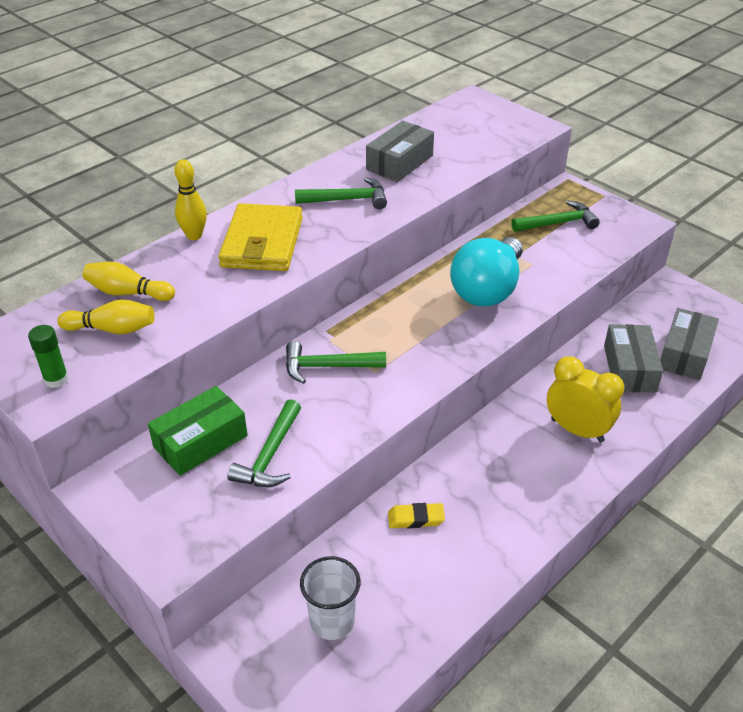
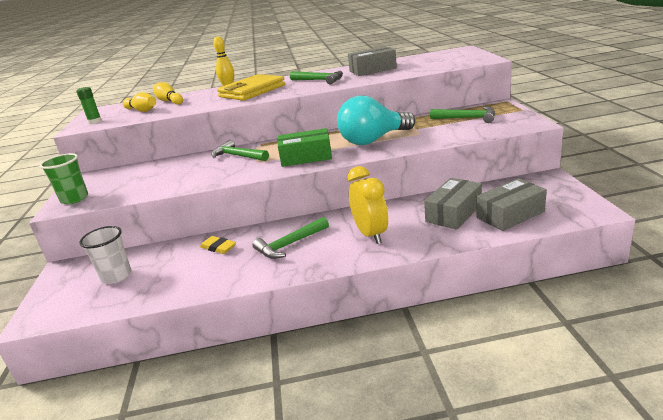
camera: 40 degrees right, 15 degrees down
green box [148,386,247,476] -> green box moved to [278,128,332,167]
green hammer [227,399,301,487] -> green hammer moved to [253,217,329,259]
none -> green cup [40,153,88,204]

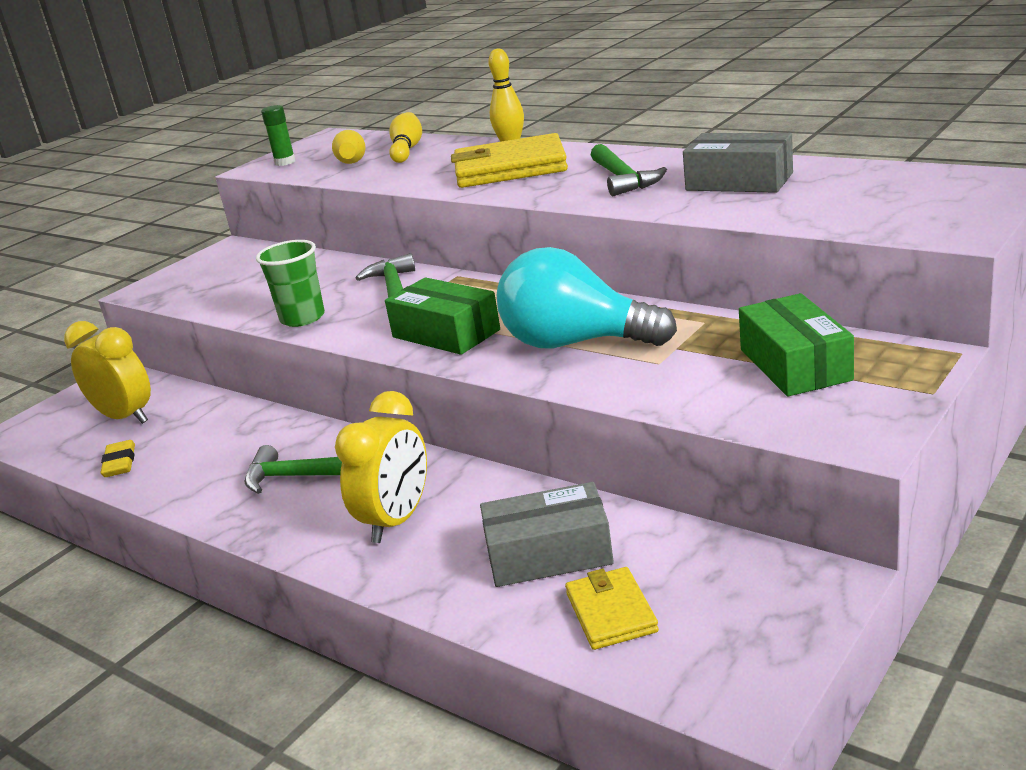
camera: 45 degrees right, 0 degrees up
green cup [40,153,88,204] -> green cup moved to [256,240,325,327]
white cup [79,226,131,284] -> yellow clock [64,321,151,424]
yellow eraser [200,236,236,254] -> yellow eraser moved to [100,440,135,477]
green hammer [430,107,495,123] -> green box [739,293,854,396]
grey box [476,178,547,231] -> yellow wallet [565,567,659,650]

